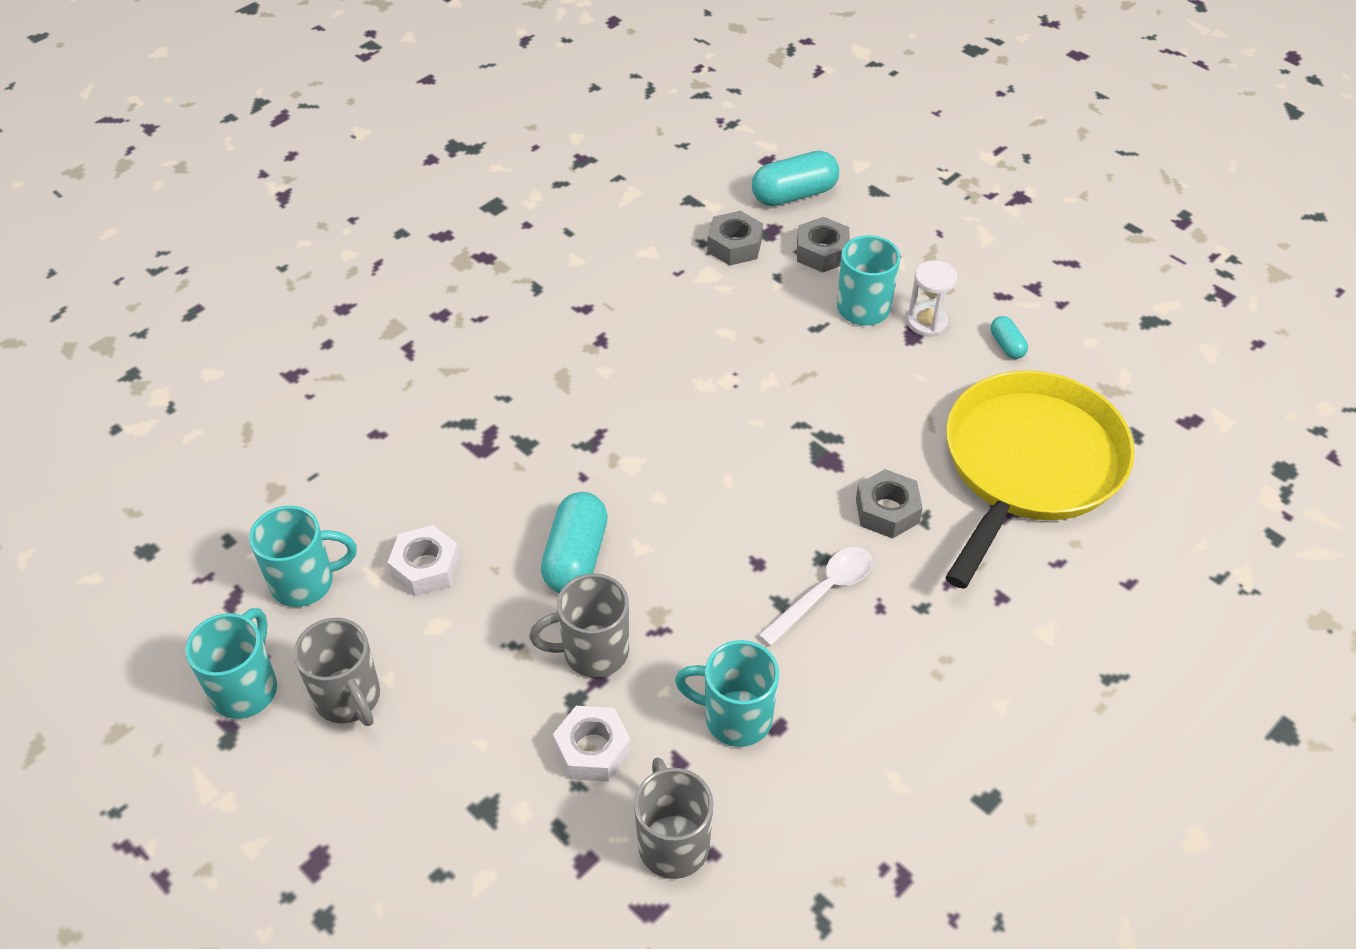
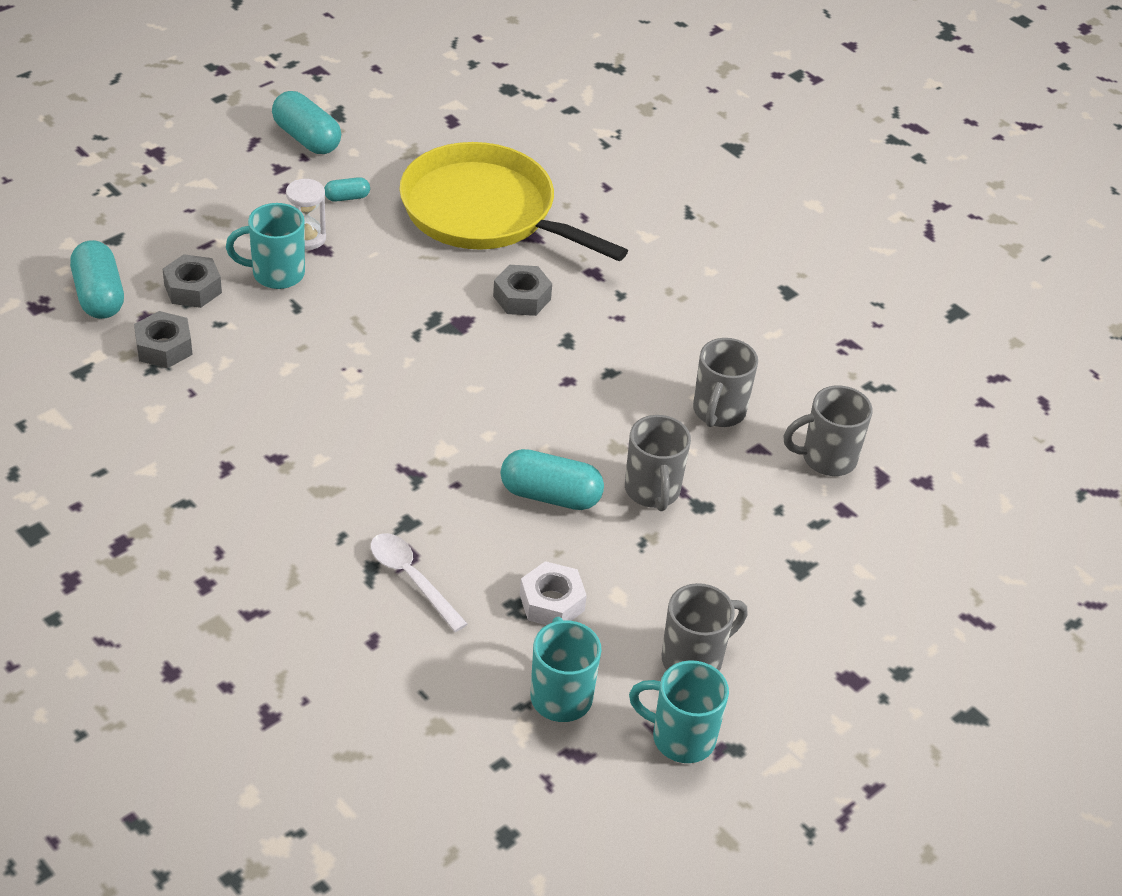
camera: 90 degrees left, 5 degrees down
white nut [553,706,631,782] -> none
turquoise mug [675,640,779,747] -> grey mug [693,338,758,427]
white spoon [758,547,872,646] -> white spoon moved to [371,533,468,632]
none -> turquoise capsule [272,91,341,154]

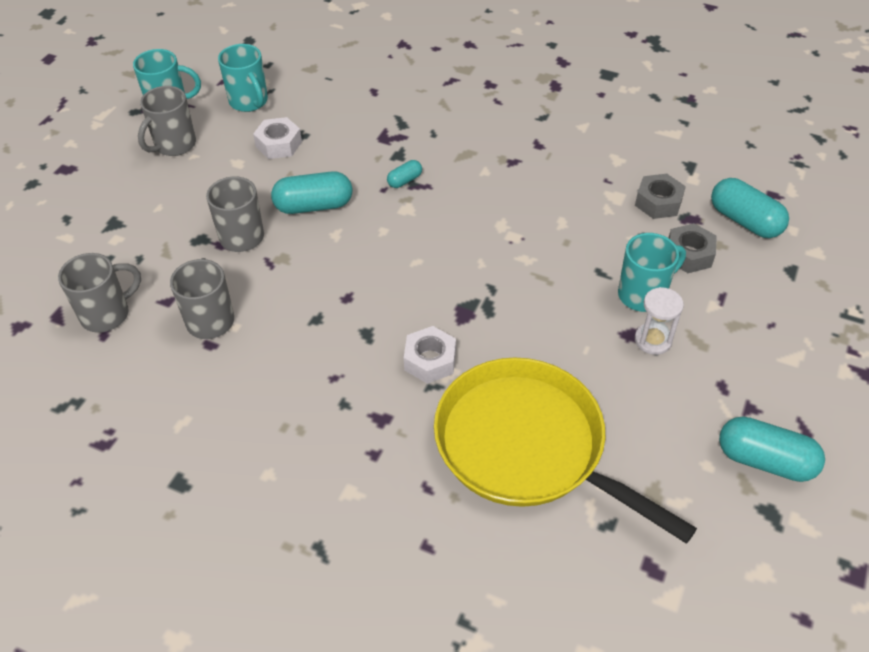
camera: 160 degrees right, 5 degrees up
turquoise capsule [324,177,370,202] -> turquoise capsule moved to [387,160,422,188]
white spoon [371,533,468,632] -> none
yellow pan [399,142,628,261] -> yellow pan turned 150 degrees counterclockwise [434,358,697,544]
grey nut [493,265,552,316] -> white nut [404,326,456,384]

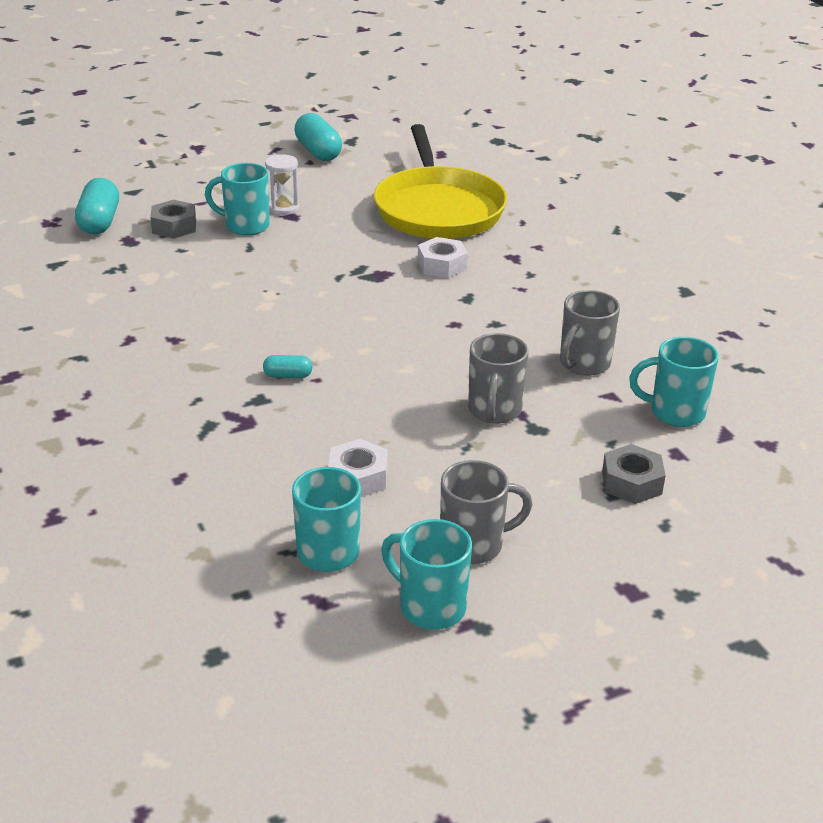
camera: 140 degrees left, 15 degrees down
grey mug [58,253,141,333] -> turquoise mug [629,337,719,427]
turquoise capsule [271,171,352,214] -> none
grey nut [635,174,686,219] -> grey nut moved to [602,444,666,504]

